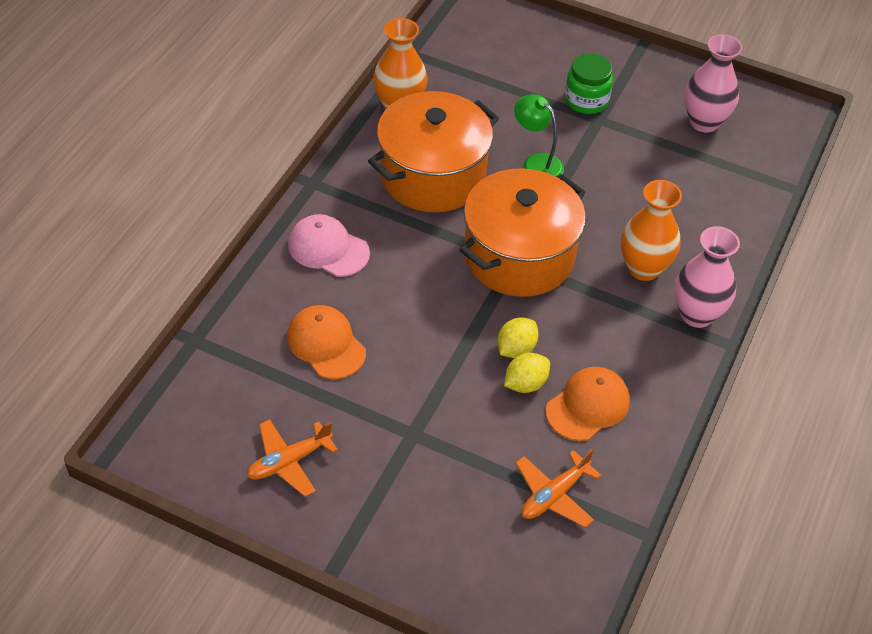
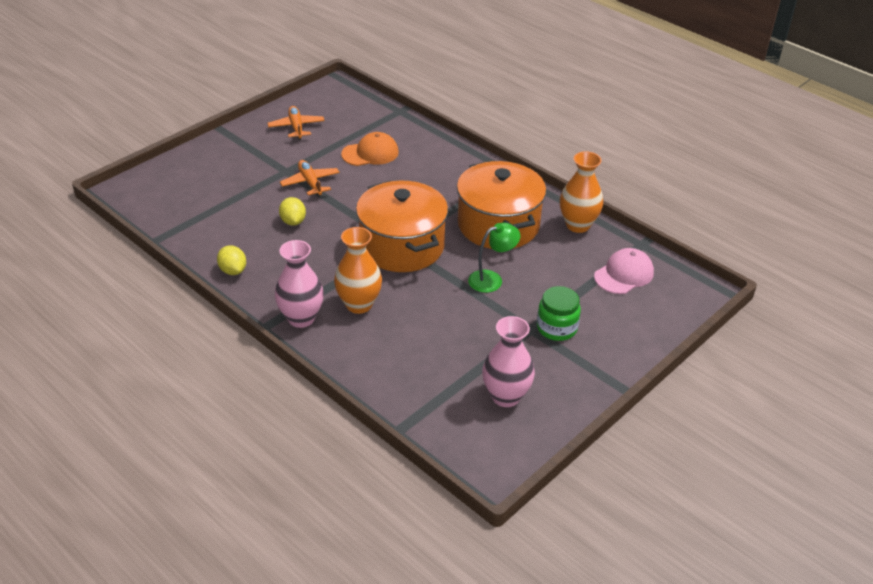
camera: 110 degrees right, 10 degrees down
pink cap [288,214,370,277] -> pink cap moved to [594,248,654,294]
yellow lemon [498,318,539,358] -> yellow lemon moved to [217,245,246,275]
orange plane [515,449,601,528] -> orange plane moved to [280,160,339,197]
orange cap [546,367,630,441] -> none

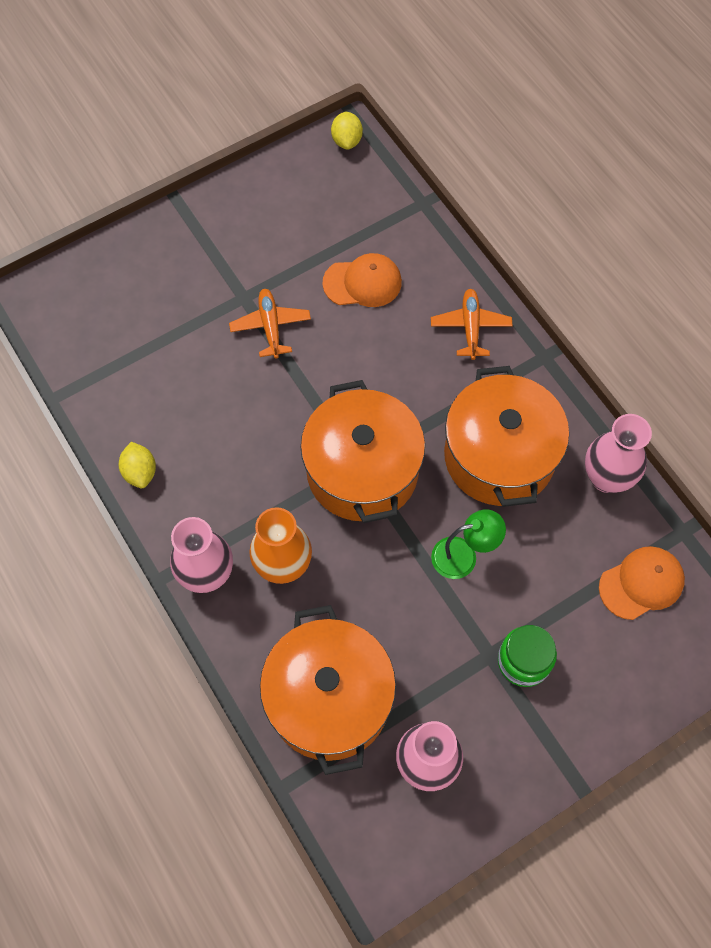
camera: 15 degrees right, 25 degrees up
orange plane [268,106,325,140] -> orange plane moved to [431,289,512,360]
yellow lemon [279,197,306,226] -> yellow lemon moved to [331,112,363,150]
orange vase [560,151,603,233] -> pink vase [585,414,652,493]
pink cap [594,248,654,294] -> orange cap [599,546,685,620]
none -> orange pot [260,605,396,775]

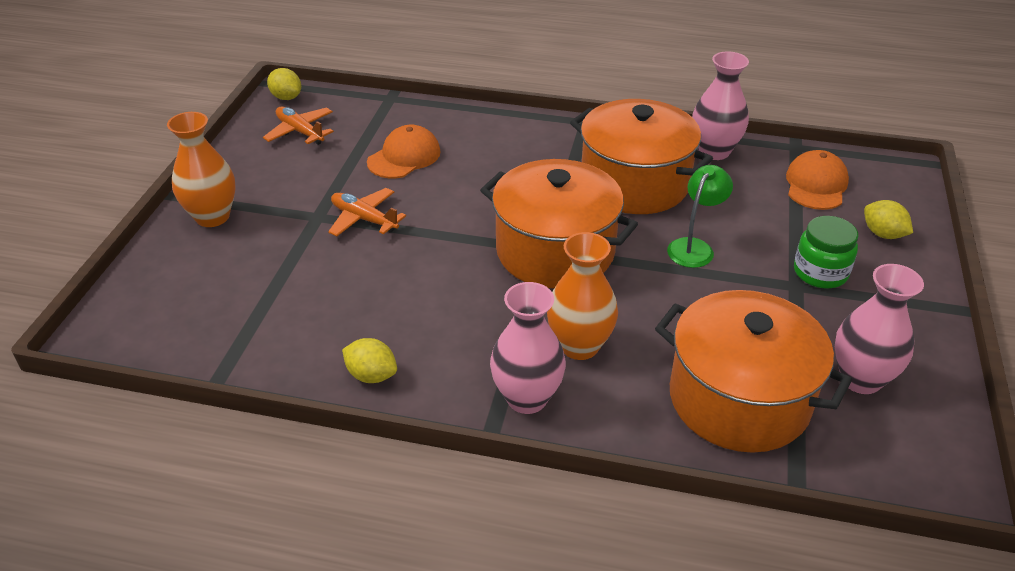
camera: 45 degrees left, 25 degrees down
orange plane [431,289,512,360] -> orange plane moved to [263,106,334,145]
none -> orange vase [167,112,235,227]
none -> yellow lemon [864,200,913,239]

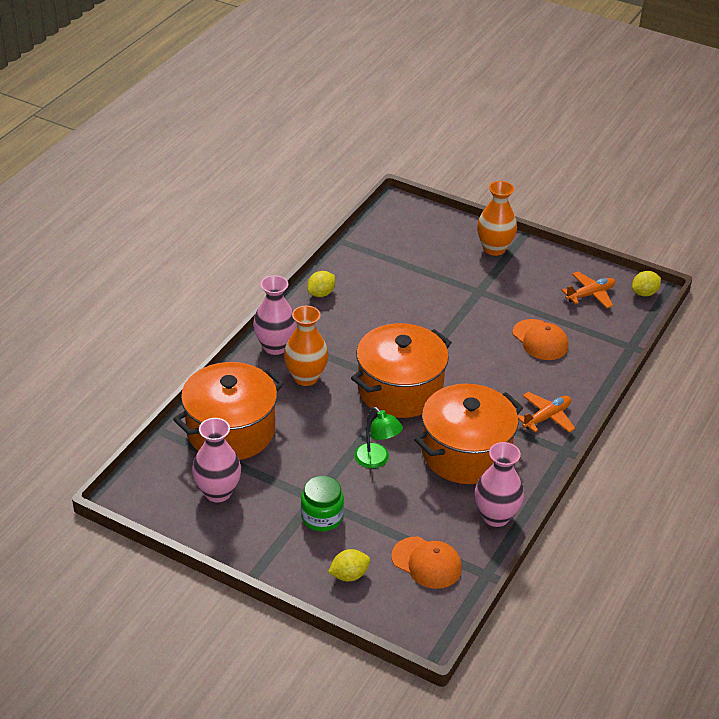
camera: 105 degrees right, 0 degrees up
orange plane [328,188,406,237] -> orange plane moved to [518,392,575,433]

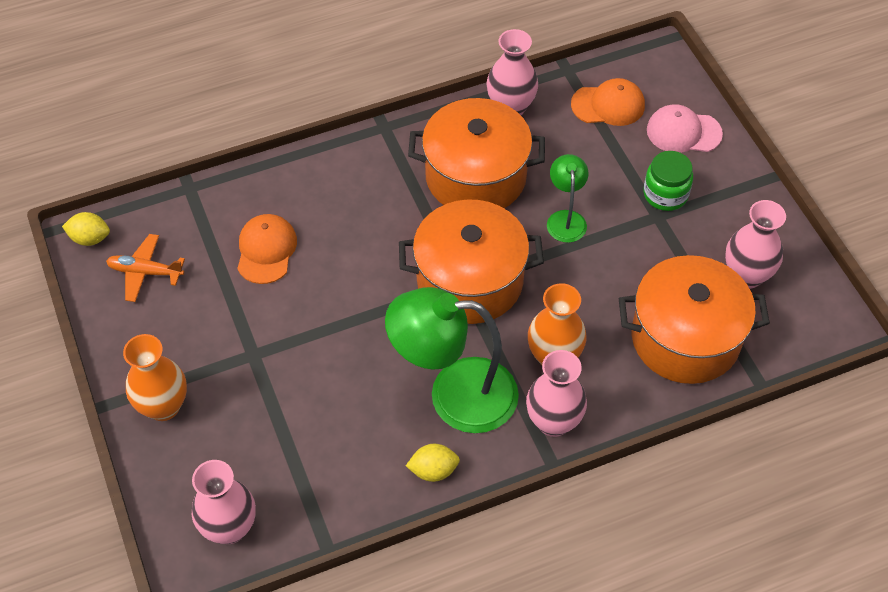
camera: 140 degrees left, 15 degrees up
yellow lemon [328,549,370,581] -> pink cap [647,104,723,153]
orange cap [391,537,462,589] -> orange cap turned 105 degrees clockwise [571,78,645,126]
orange plane [518,392,575,433] -> none
none -> pink vase [192,460,256,544]
none -> green lamp [385,287,519,433]

